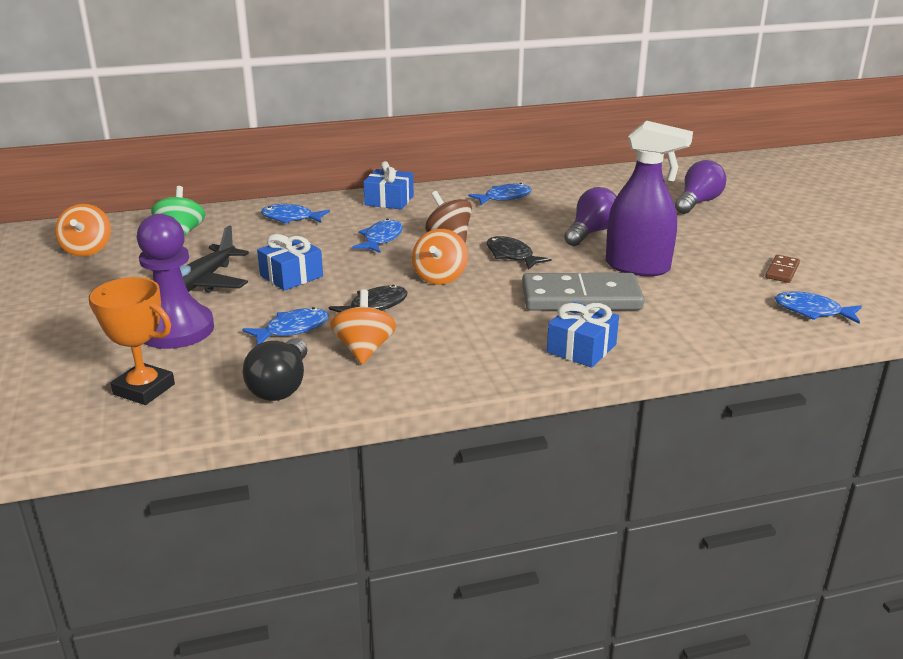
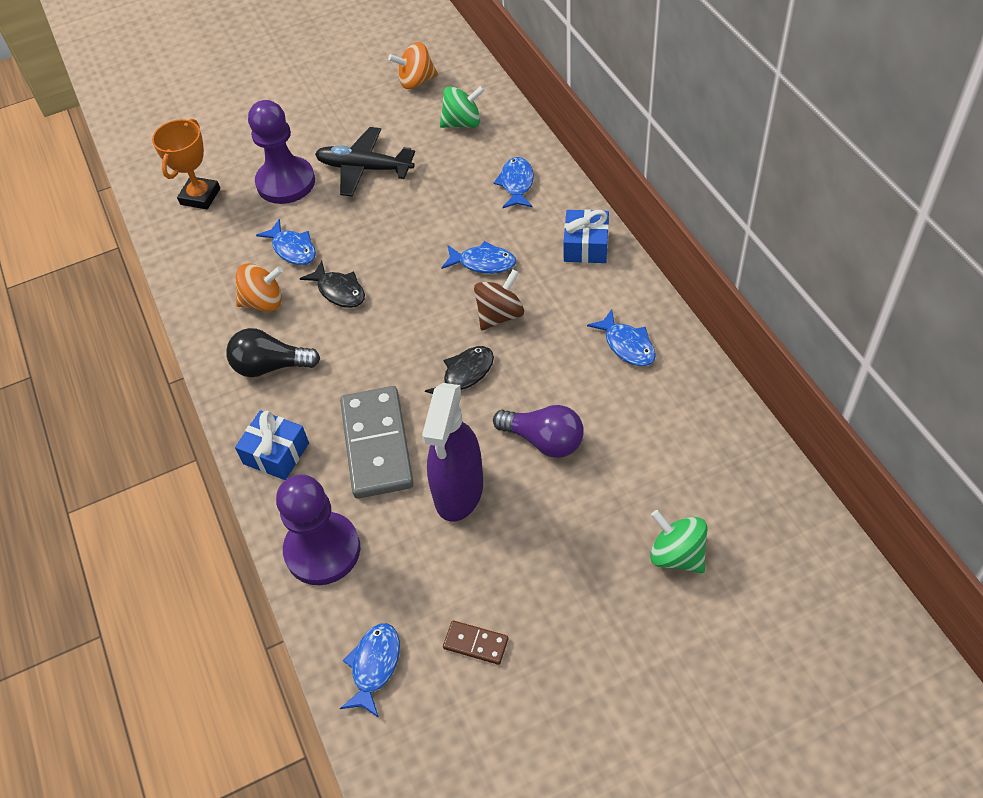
camera: 85 degrees right, 25 degrees up
black light bulb [243,338,307,401] -> black light bulb moved to [226,328,320,377]
blue gift [257,234,323,291] -> none
orange spinning top [412,229,468,285] -> none
purple light bulb [675,160,727,214] -> green spinning top [650,510,707,573]
none -> purple pawn [276,475,360,585]

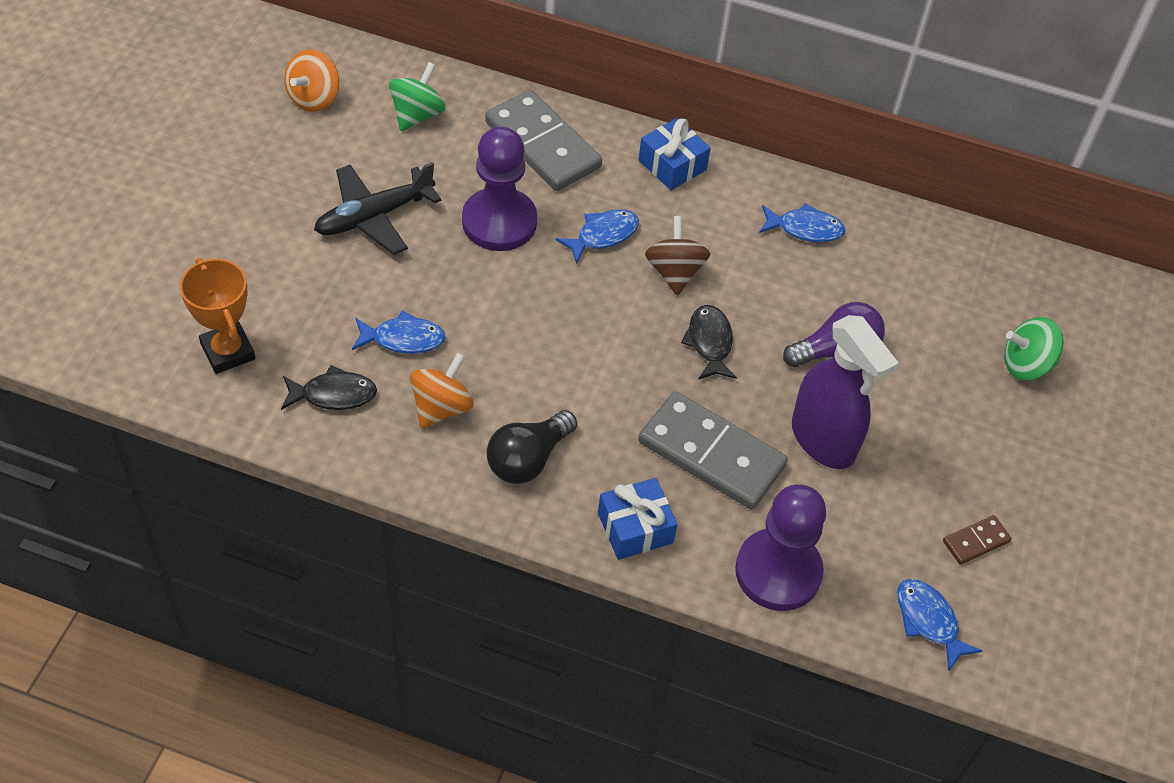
camera: 55 degrees left, 0 degrees up
purple pawn [248,100,315,204] -> purple pawn moved to [462,127,537,251]
black fish [300,261,365,308] -> black fish moved to [281,365,377,410]
blue fish [494,157,534,208] -> grey domino [485,90,602,191]

